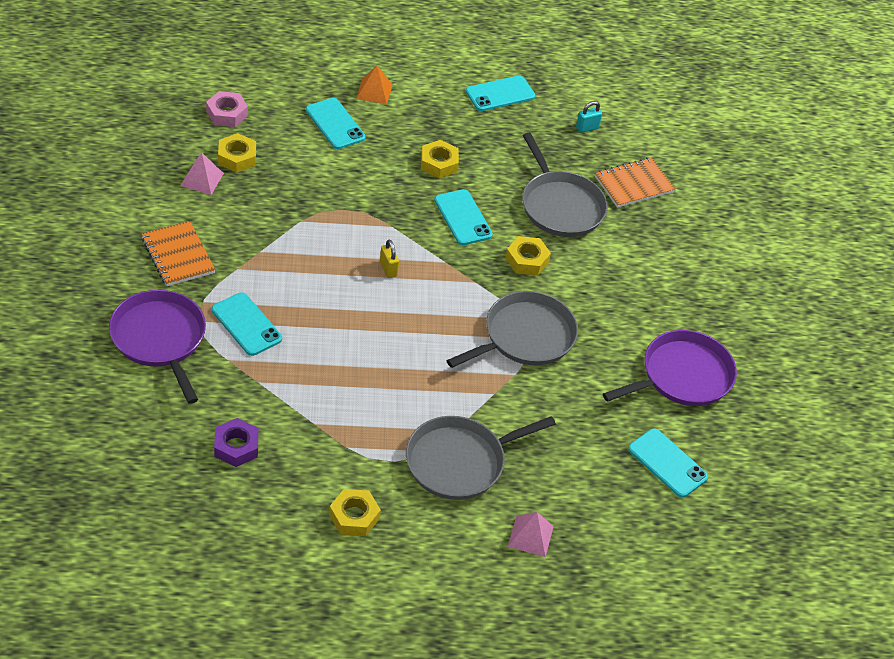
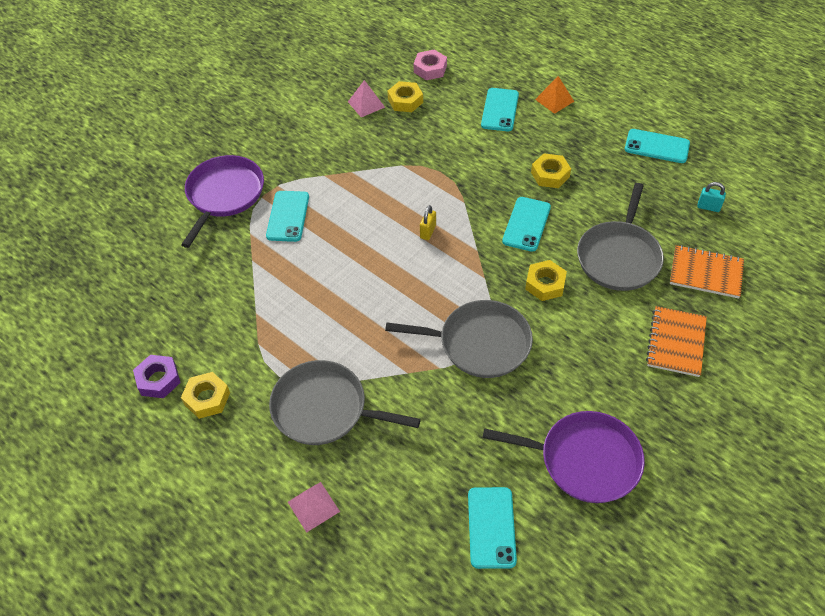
camera: 50 degrees right, 5 degrees up
orange notebook [142,221,216,286] -> orange notebook moved to [646,306,707,377]
purple nut [214,418,258,467] -> purple nut moved to [133,355,181,398]

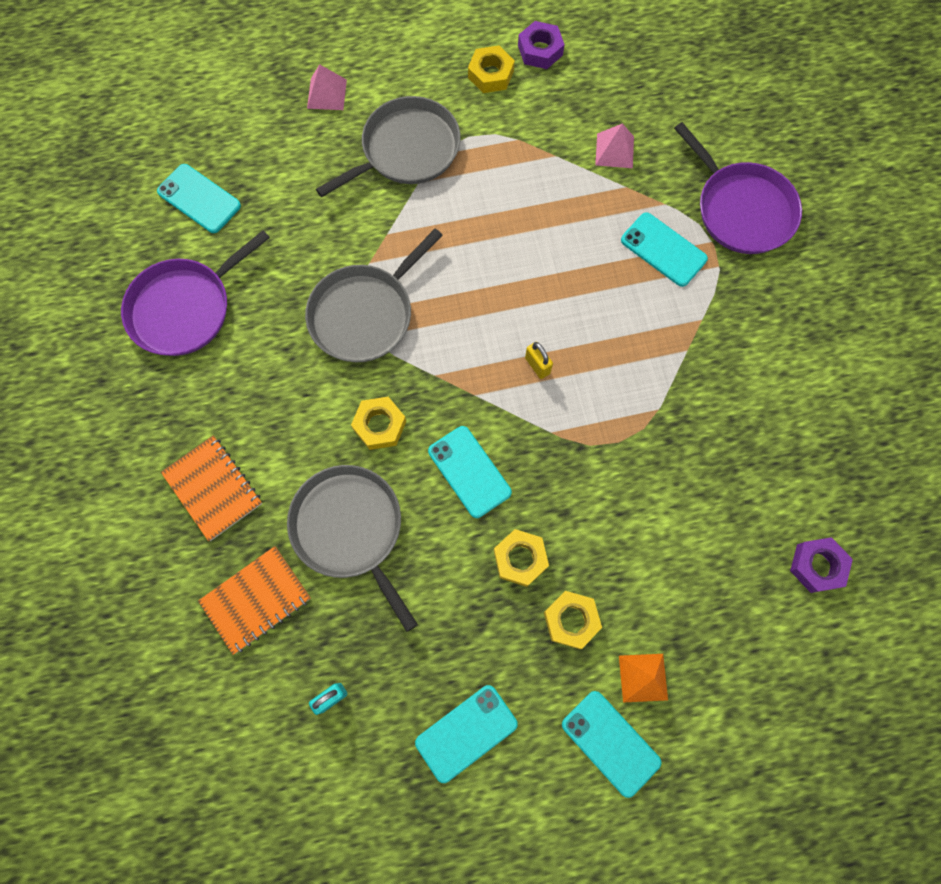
camera: 125 degrees right, 20 degrees up
pink pyramid [348,80,385,117] -> pink pyramid moved to [595,123,634,168]
yellow nut [387,81,423,112] -> yellow nut moved to [544,591,602,649]
pink nut [414,50,447,80] -> purple nut [790,537,853,593]
turquoise phone [481,88,519,131] -> turquoise phone moved to [562,691,662,798]

